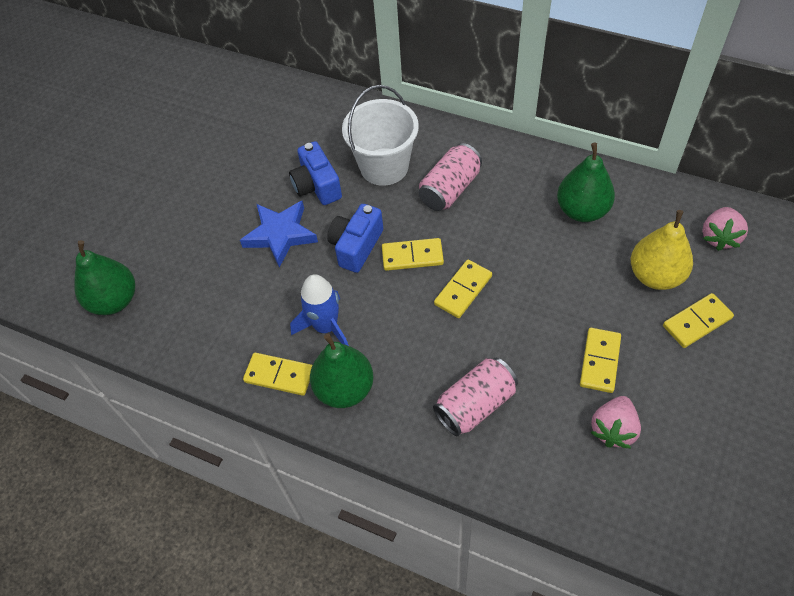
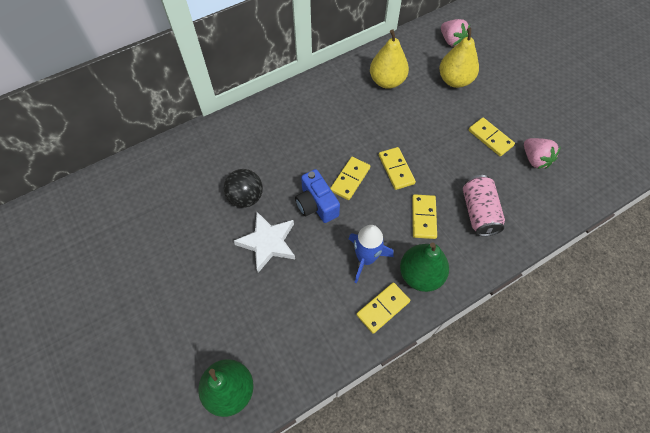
camera: 60 degrees left, 5 degrees up
blue star [240,201,318,268] -> white star [234,212,295,273]
blue camera [289,141,342,205] -> black ball [224,169,263,208]
white bucket [342,85,419,186] -> none
pink can [419,143,482,211] -> none
green pear [557,143,615,222] -> yellow pear [370,29,409,89]
yellow domino [663,293,734,348] -> yellow domino moved to [412,194,437,239]

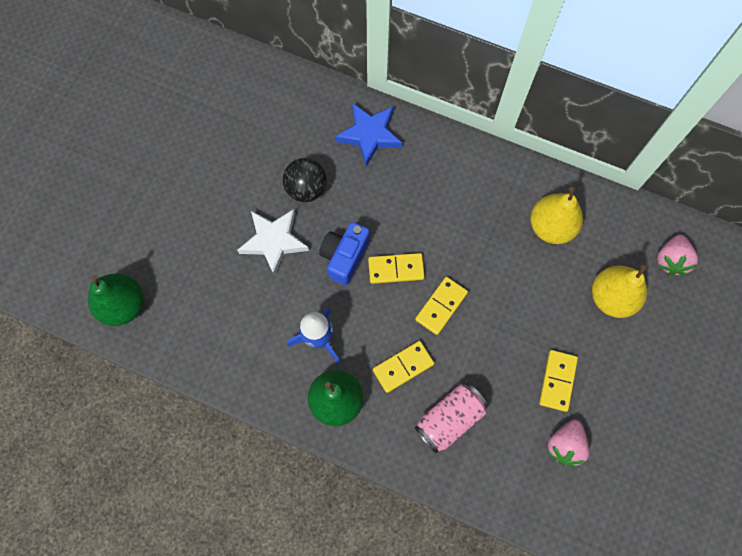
camera: 55 degrees right, 10 degrees up
yellow domino [356,282,410,334] -> none
none -> blue star [335,103,402,166]

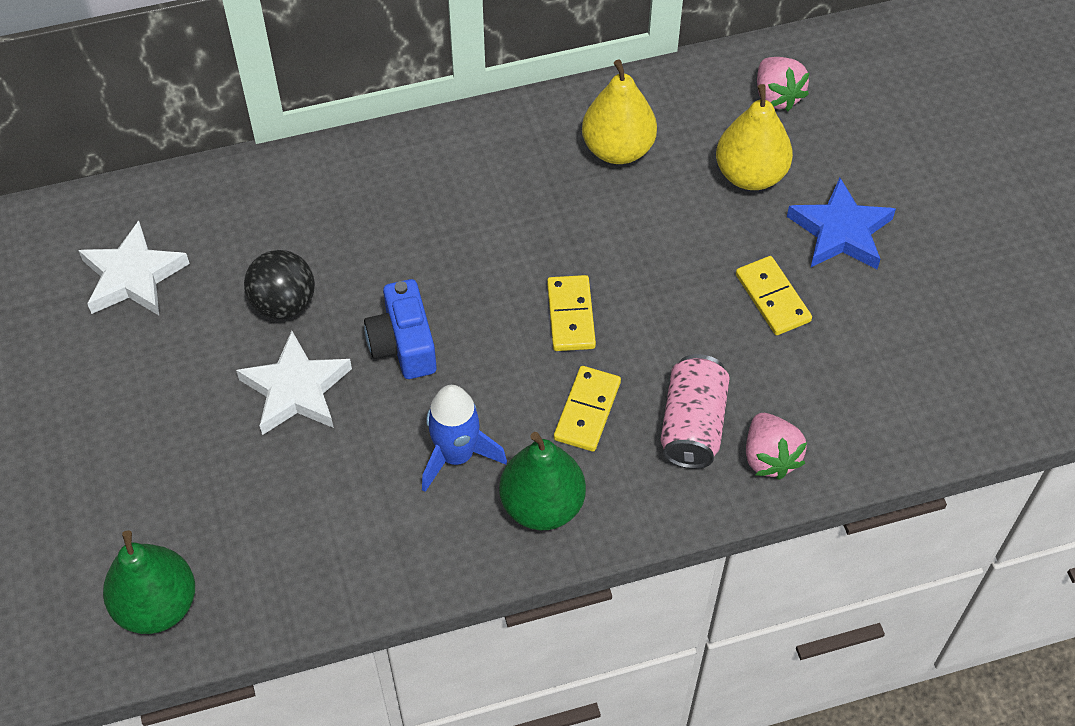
camera: 40 degrees left, 15 degrees down
blue star [335,103,402,166] -> blue star moved to [787,178,896,269]
yellow domino [368,253,425,284] -> none
pink strawberry [547,419,589,468] -> pink strawberry moved to [746,413,807,480]
none -> white star [78,220,190,315]

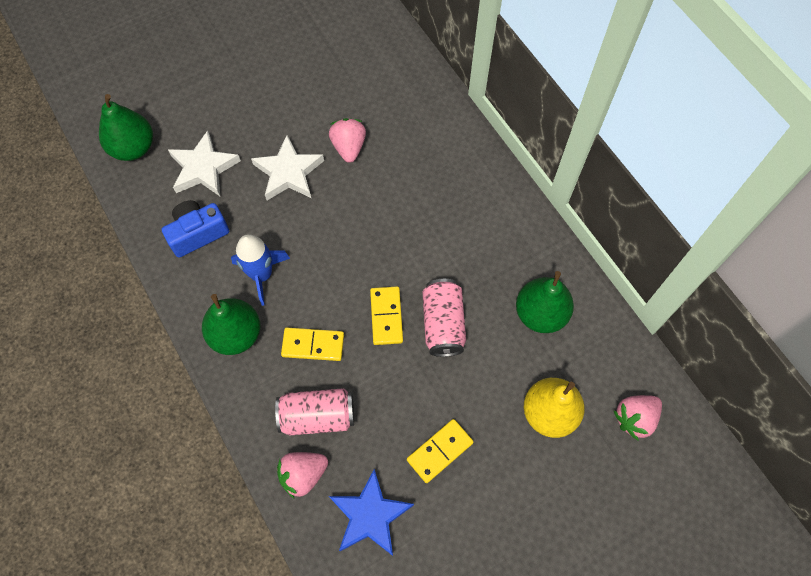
camera: 75 degrees right, 10 degrees up
white star [78,220,190,315] -> white star moved to [168,130,241,196]
black ball [244,250,315,320] -> pink strawberry [329,118,366,163]
blue camera [364,279,437,379] -> blue camera moved to [162,200,229,257]
yellow domino [547,275,596,351] -> yellow domino turned 75 degrees counterclockwise [370,287,403,345]
yellow pear [582,60,657,164] -> green pear [516,271,574,333]
blue star [787,178,896,269] -> blue star moved to [329,469,414,556]
none -> pink can [422,279,466,357]

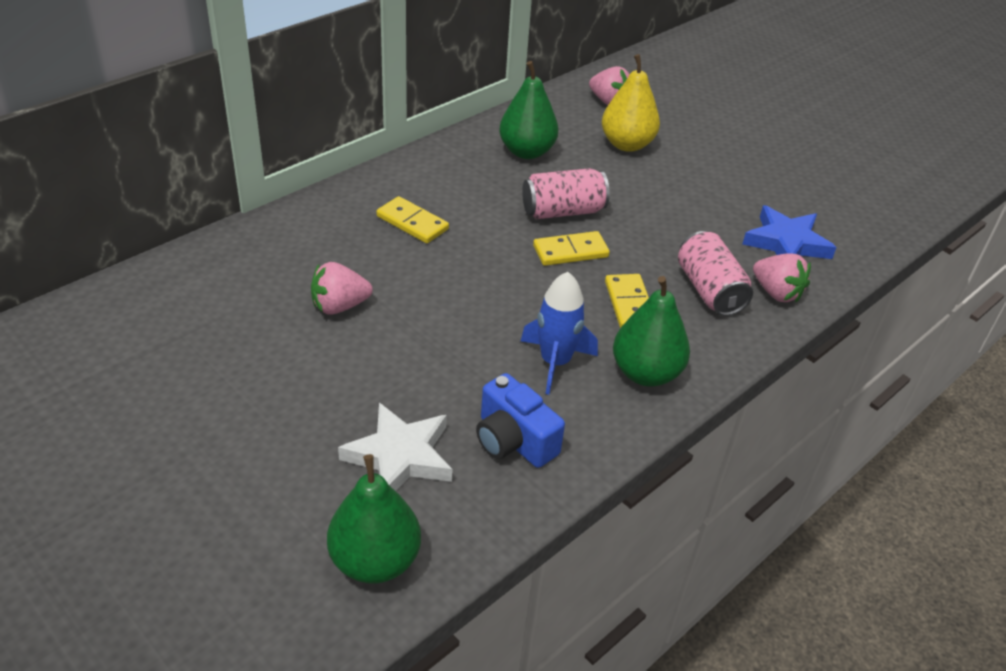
camera: 105 degrees left, 25 degrees down
white star [251,135,324,200] -> none
yellow domino [407,419,474,483] -> yellow domino moved to [376,196,449,243]

